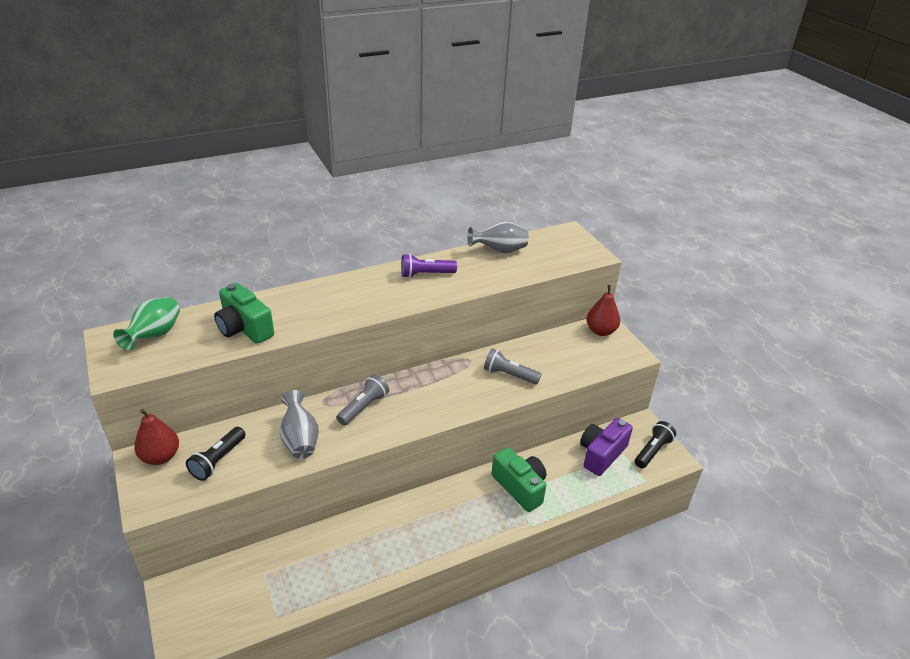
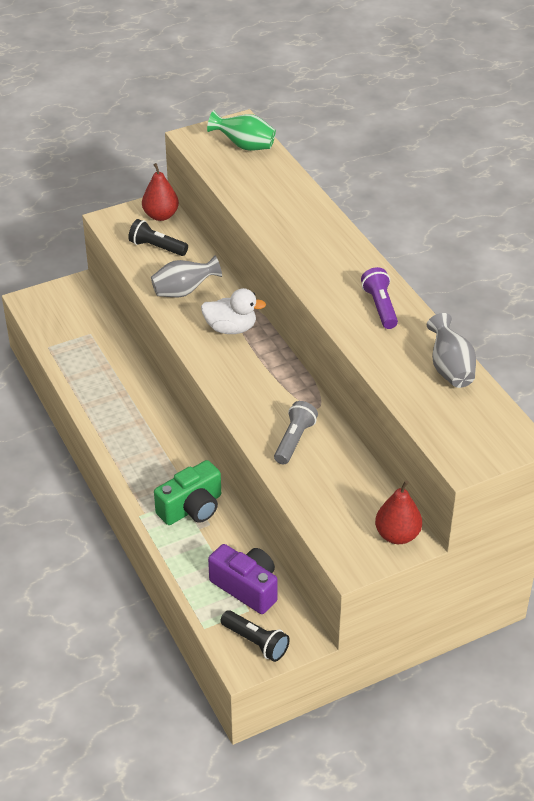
camera: 90 degrees right, 5 degrees up
green camera [214,283,274,344] -> none
grey flashlight [336,374,389,426] -> white duck [201,288,266,334]

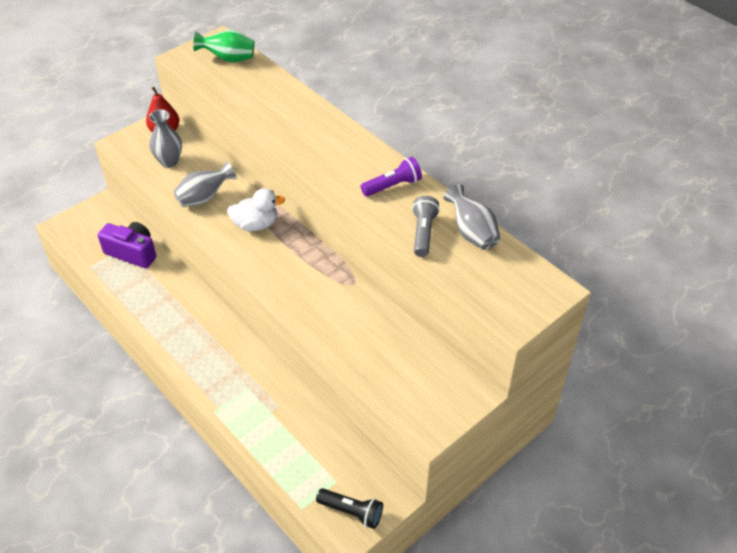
camera: 15 degrees left, 5 degrees up
black flashlight [128,219,188,256] -> grey vase [149,109,182,168]
green camera [154,460,221,525] -> none
purple camera [208,544,278,614] -> purple camera moved to [98,222,156,268]
grey flashlight [274,401,318,464] -> grey flashlight moved to [412,196,440,257]
purple flashlight [361,267,398,329] -> purple flashlight turned 90 degrees clockwise [361,157,422,197]
red pear [375,480,422,544] -> none

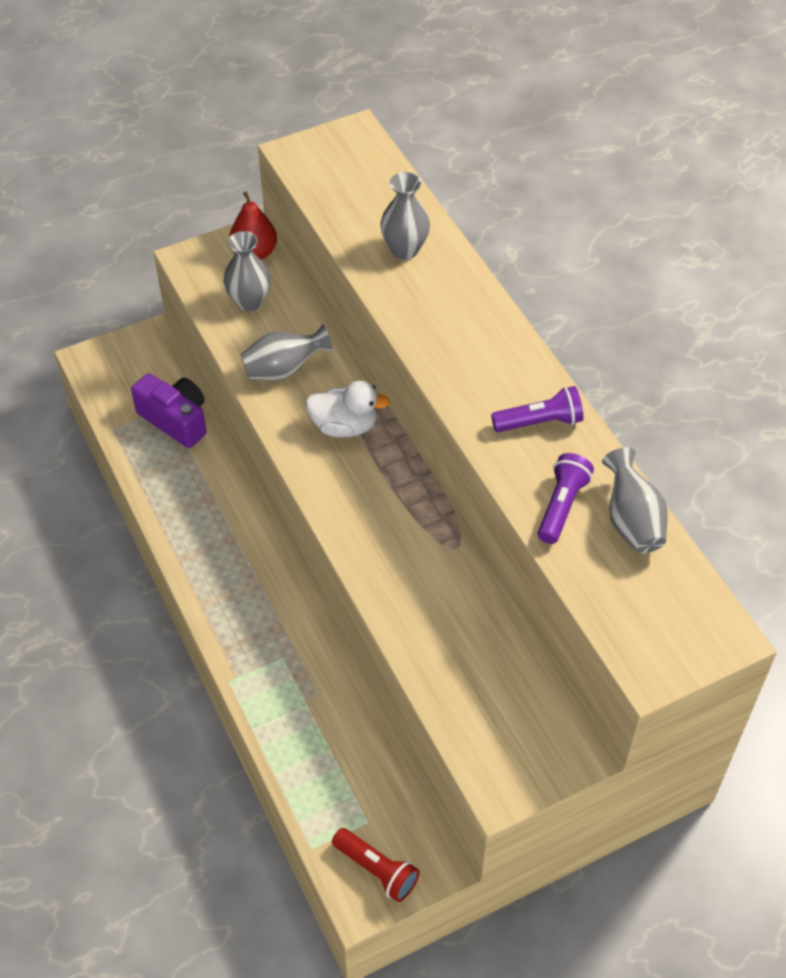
camera: 15 degrees right, 5 degrees up
green vase [193,30,255,62] -> none
black flashlight [316,488,383,529] -> red flashlight [332,828,420,902]
grey flashlight [412,196,440,257] -> purple flashlight [537,453,594,544]
none -> grey vase [380,172,430,260]

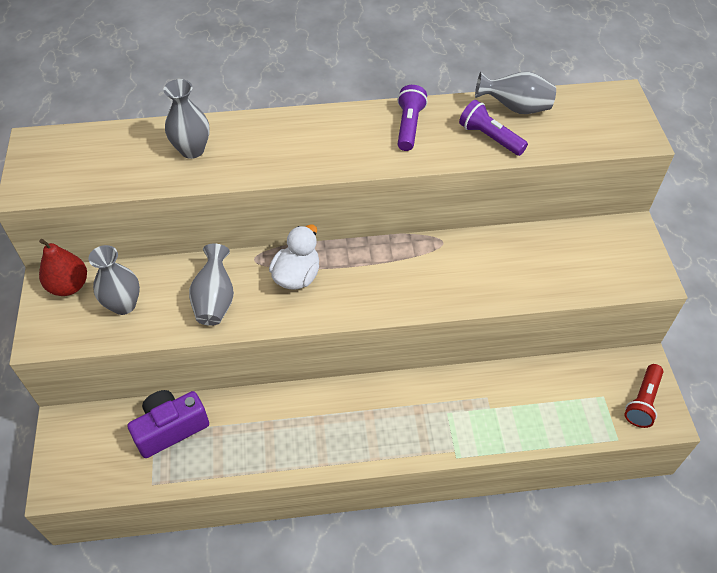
camera: 70 degrees left, 0 degrees up
red flashlight [332,828,420,902] -> red flashlight turned 150 degrees clockwise [624,364,663,428]

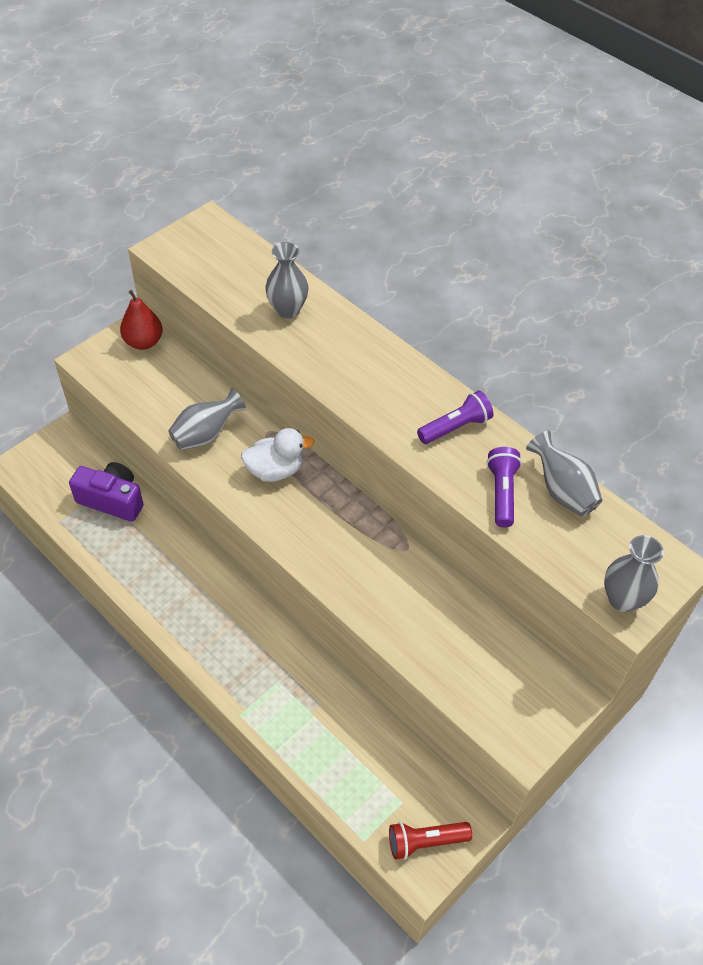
camera: 50 degrees right, 0 degrees up
grey vase [88,245,140,315] -> grey vase moved to [604,535,664,612]

